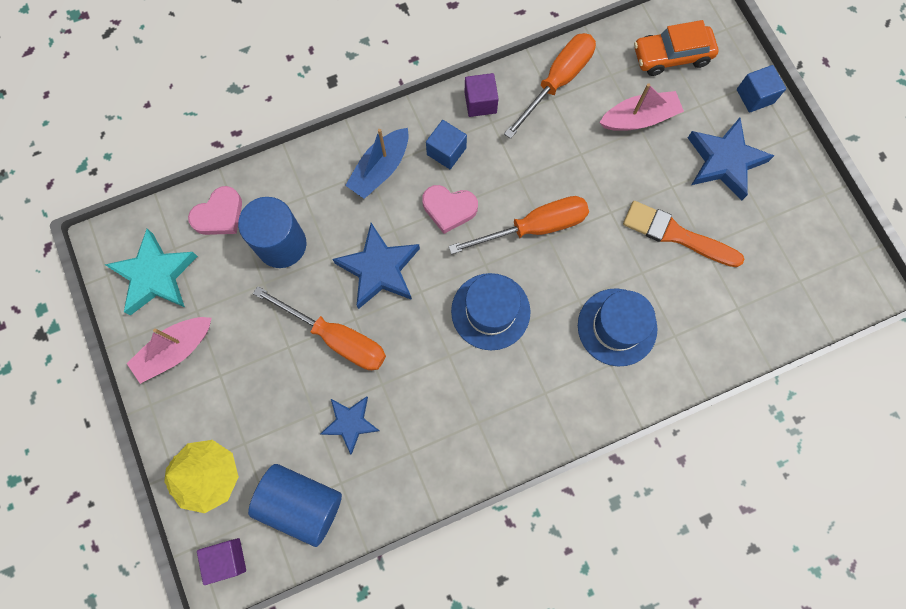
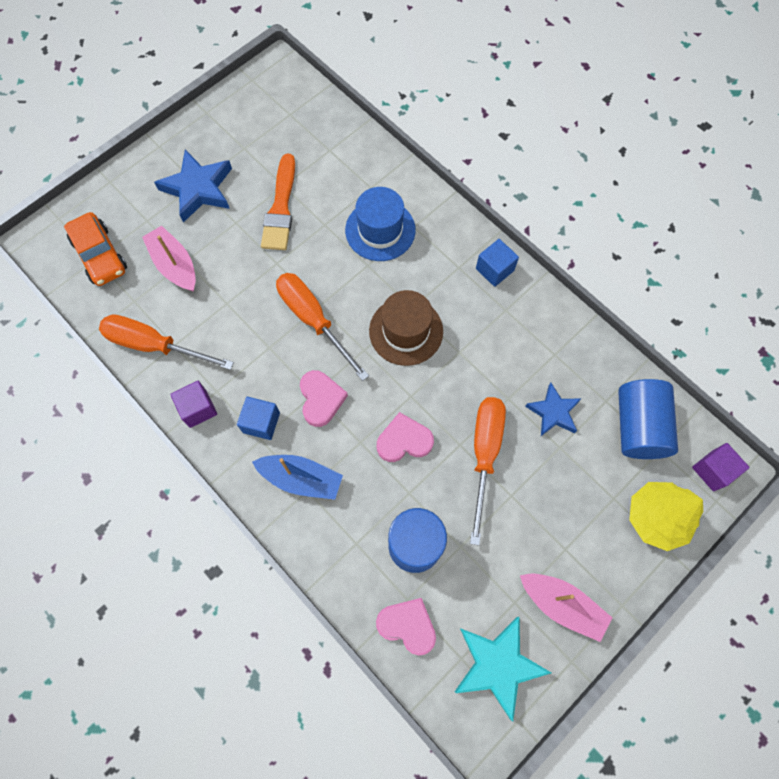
camera: 110 degrees left, 5 degrees down
blue star [332,223,420,309] -> pink heart [377,412,434,462]
blue hat [451,273,531,350] -> brown hat [369,290,443,366]
blue cube [737,65,786,113] -> blue cube moved to [476,239,519,287]

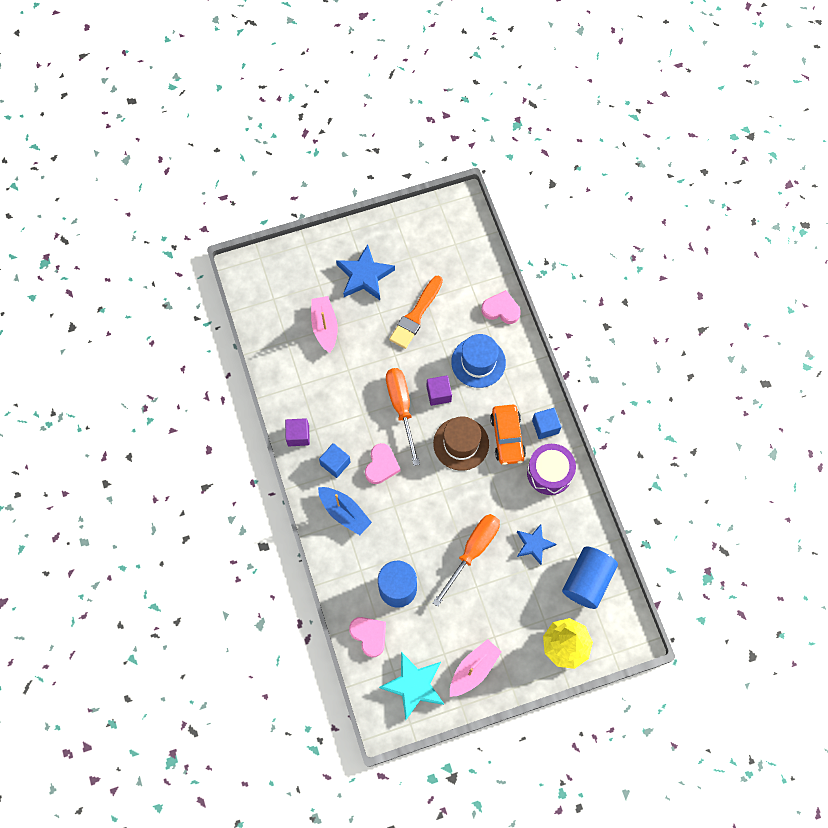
camera: 25 degrees right, 0 degrees up
orange car [64,212,127,286] -> orange car moved to [490,405,526,465]
orange screwdriver [99,314,234,370] -> none
pink heart [377,412,434,462] -> pink heart moved to [481,290,521,324]
pink boat [520,573,612,642] -> pink boat turned 105 degrees counterclockwise [450,639,502,697]
purple cube [692,443,750,491] -> purple cube moved to [427,375,452,406]
none -> purple drum [527,444,576,495]

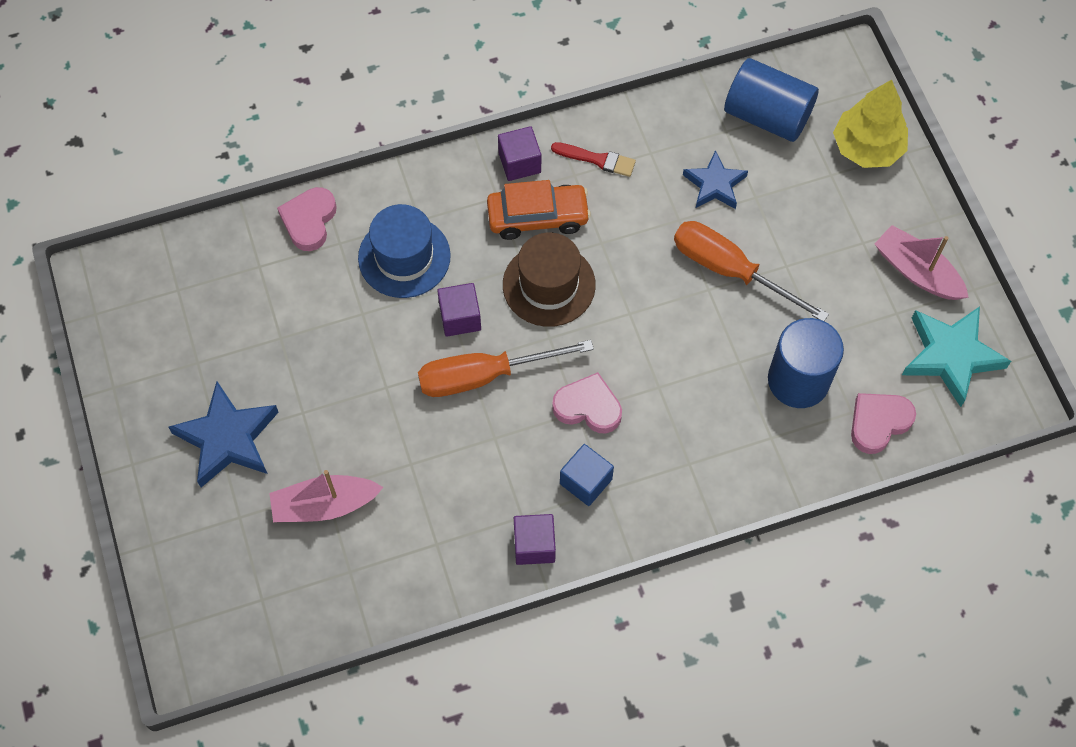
camera: 90 degrees left, 5 degrees down
blue boat [318,487,372,535] -> none
orange brush [389,275,443,349] -> none
purple drum [527,444,576,495] -> red brush [551,142,636,177]
blue cube [532,408,562,439] -> purple cube [498,126,541,181]

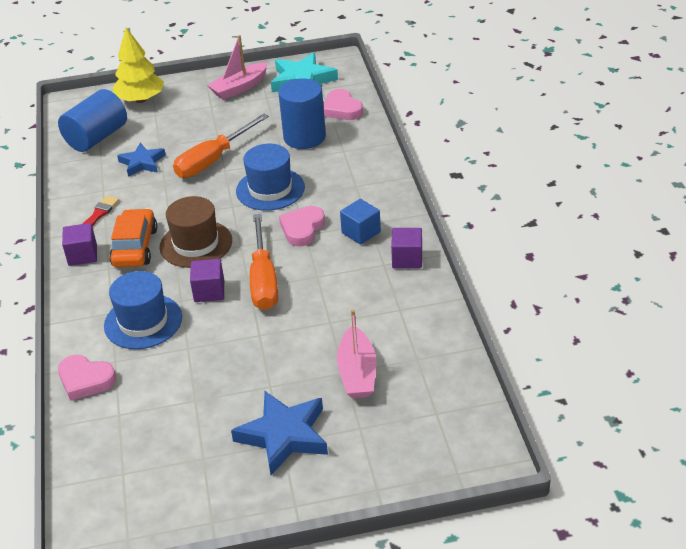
camera: 80 degrees left, 25 degrees down
none -> blue hat [236,144,305,211]

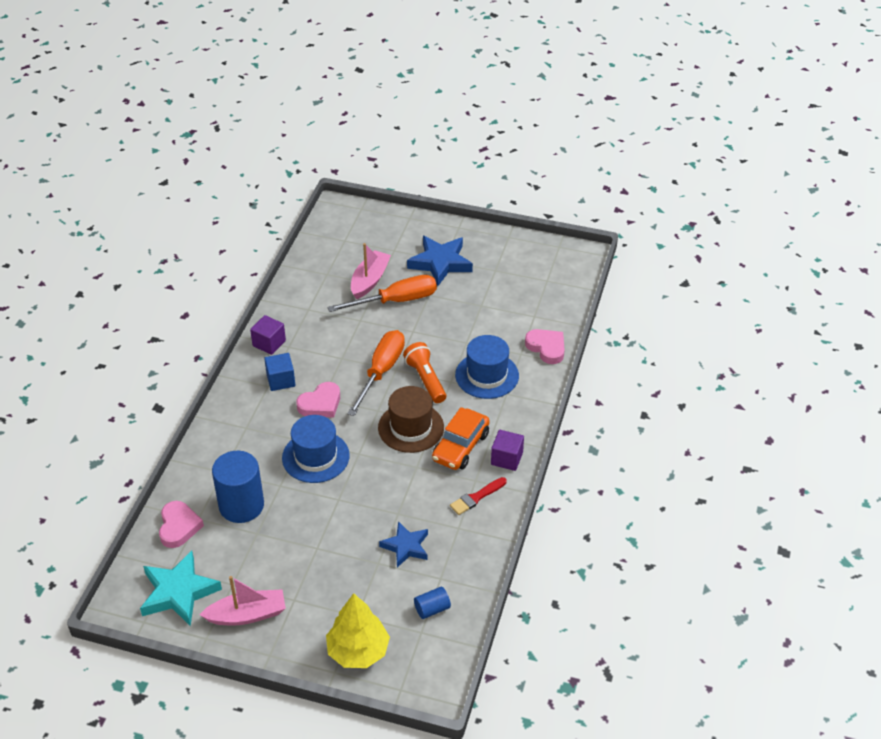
camera: 155 degrees left, 5 degrees up
blue cylinder [58,89,127,152] -> blue cylinder [414,587,451,619], size x0.48
orange screwdriver [173,114,269,178] -> orange screwdriver moved to [328,275,437,312]
purple cube [190,259,224,302] -> orange flashlight [403,342,446,403]

